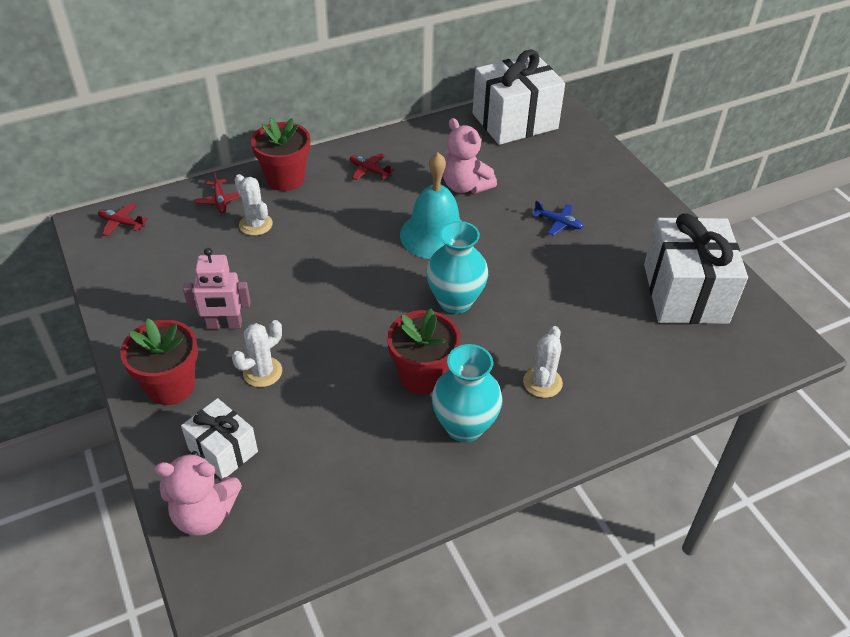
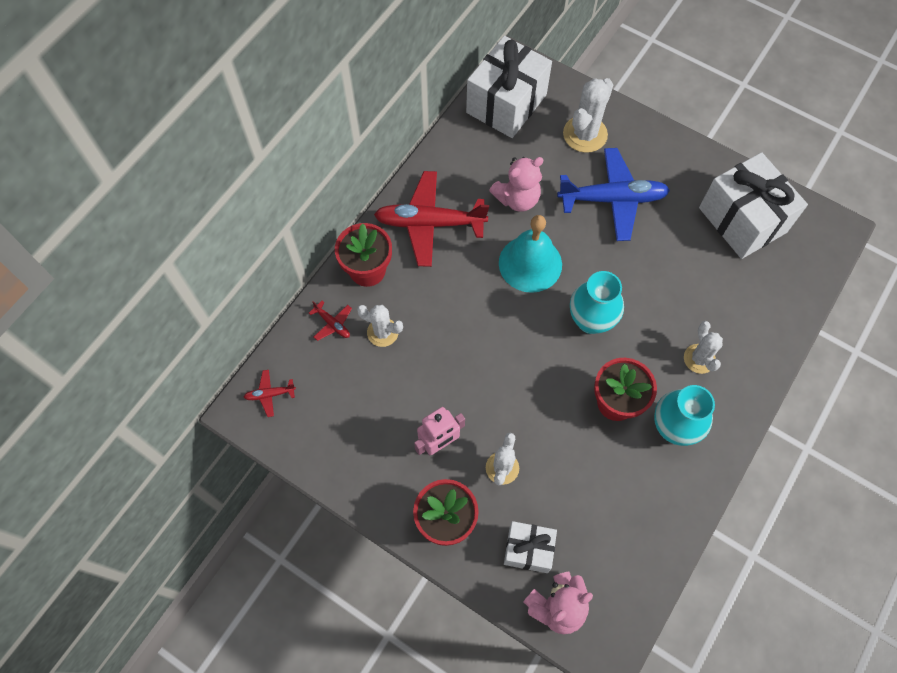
camera: 30 degrees left, 20 degrees up
red plane [350,153,395,180] -> red plane [374,171,489,267], size x2.36
pink teddy bear [443,118,497,194] -> pink teddy bear turned 45 degrees counterclockwise [489,157,543,212]
blue plane [532,201,584,235] -> blue plane [557,148,670,241], size x2.36
none -> white cactus [563,78,613,153]

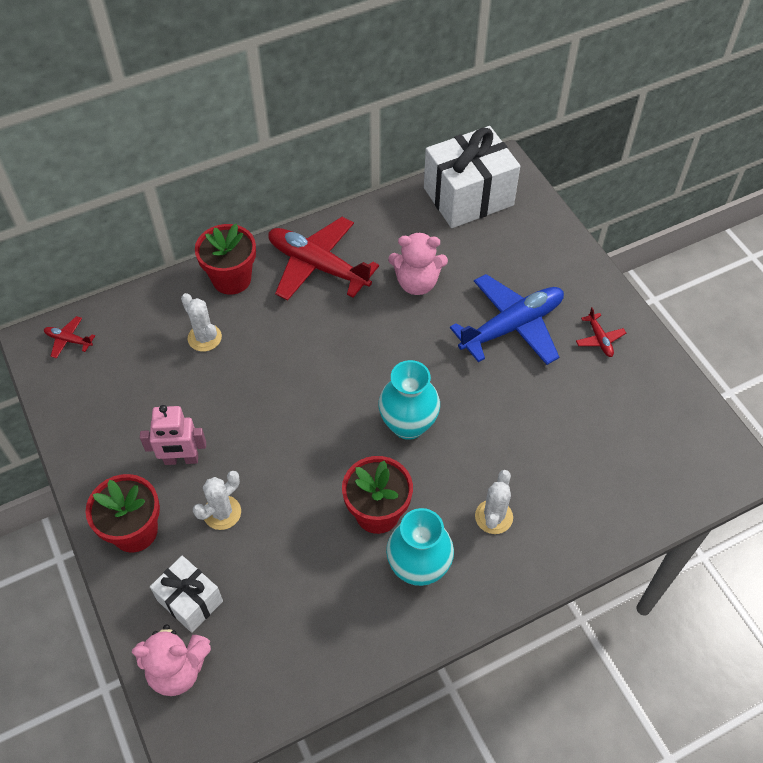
camera: 30 degrees right, 10 degrees down
red plane [309,300,352,341] -> red plane moved to [576,307,626,357]
turquoise bell [499,215,562,293] -> none
blue plane [557,148,670,241] -> blue plane turned 60 degrees counterclockwise [450,274,564,365]
white cactus [563,78,613,153] -> none
white gift [699,152,808,259] -> none

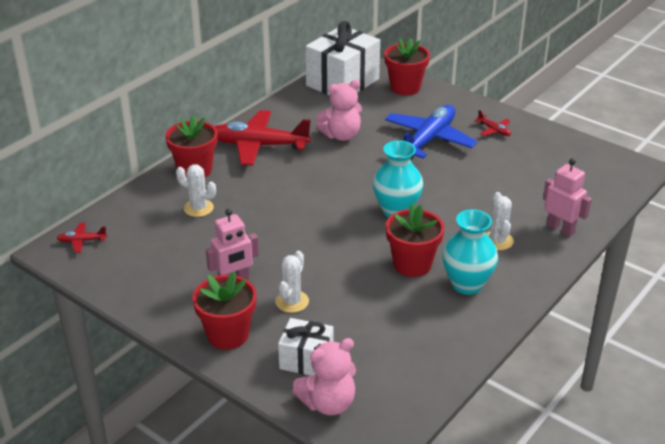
camera: 25 degrees left, 20 degrees down
none -> red flower pot [384,38,430,95]
none -> pink robot [543,158,592,237]

